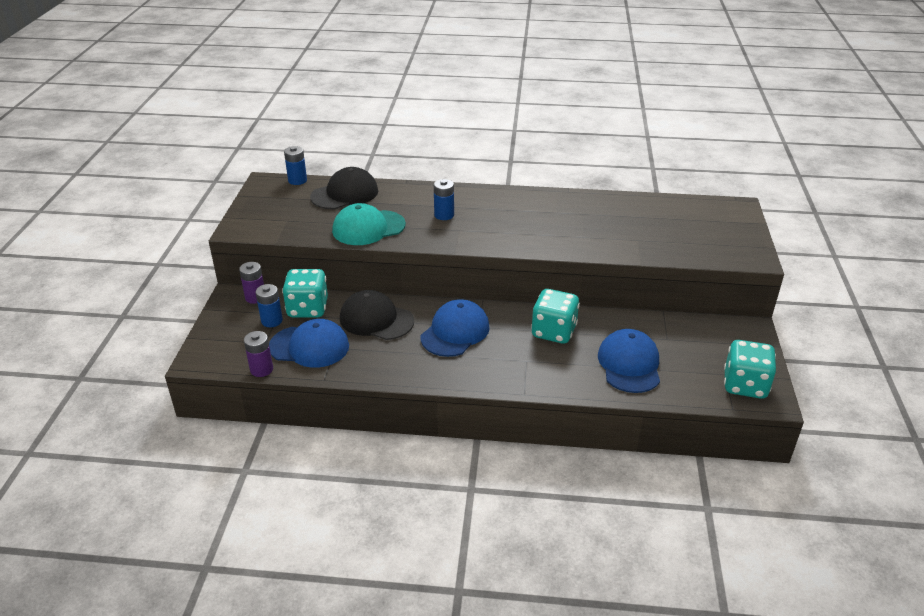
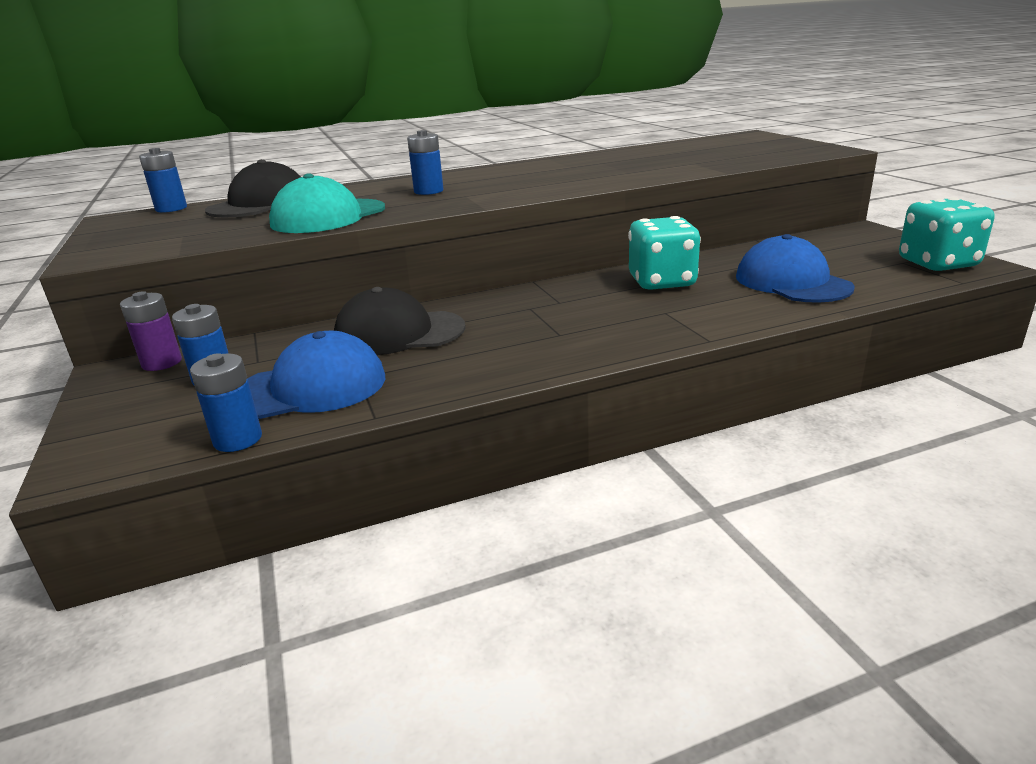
camera: 25 degrees left, 10 degrees down
purple battery [244,331,273,377] -> blue battery [190,353,262,452]
turquoise dice [282,269,328,318] -> none
blue cap [421,299,490,357] -> none

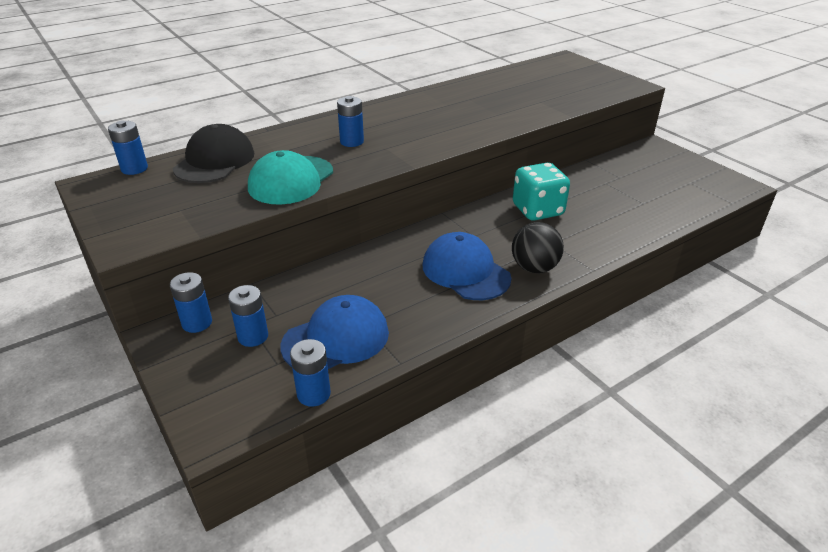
camera: 15 degrees left, 10 degrees up
purple battery [120,291,182,371] -> blue battery [170,272,212,333]
black cap [334,287,466,355] -> none
blue cap [736,234,855,303] -> blue cap moved to [423,232,511,300]
turquoise dice [899,197,994,271] -> none
none -> black ball [512,222,564,273]

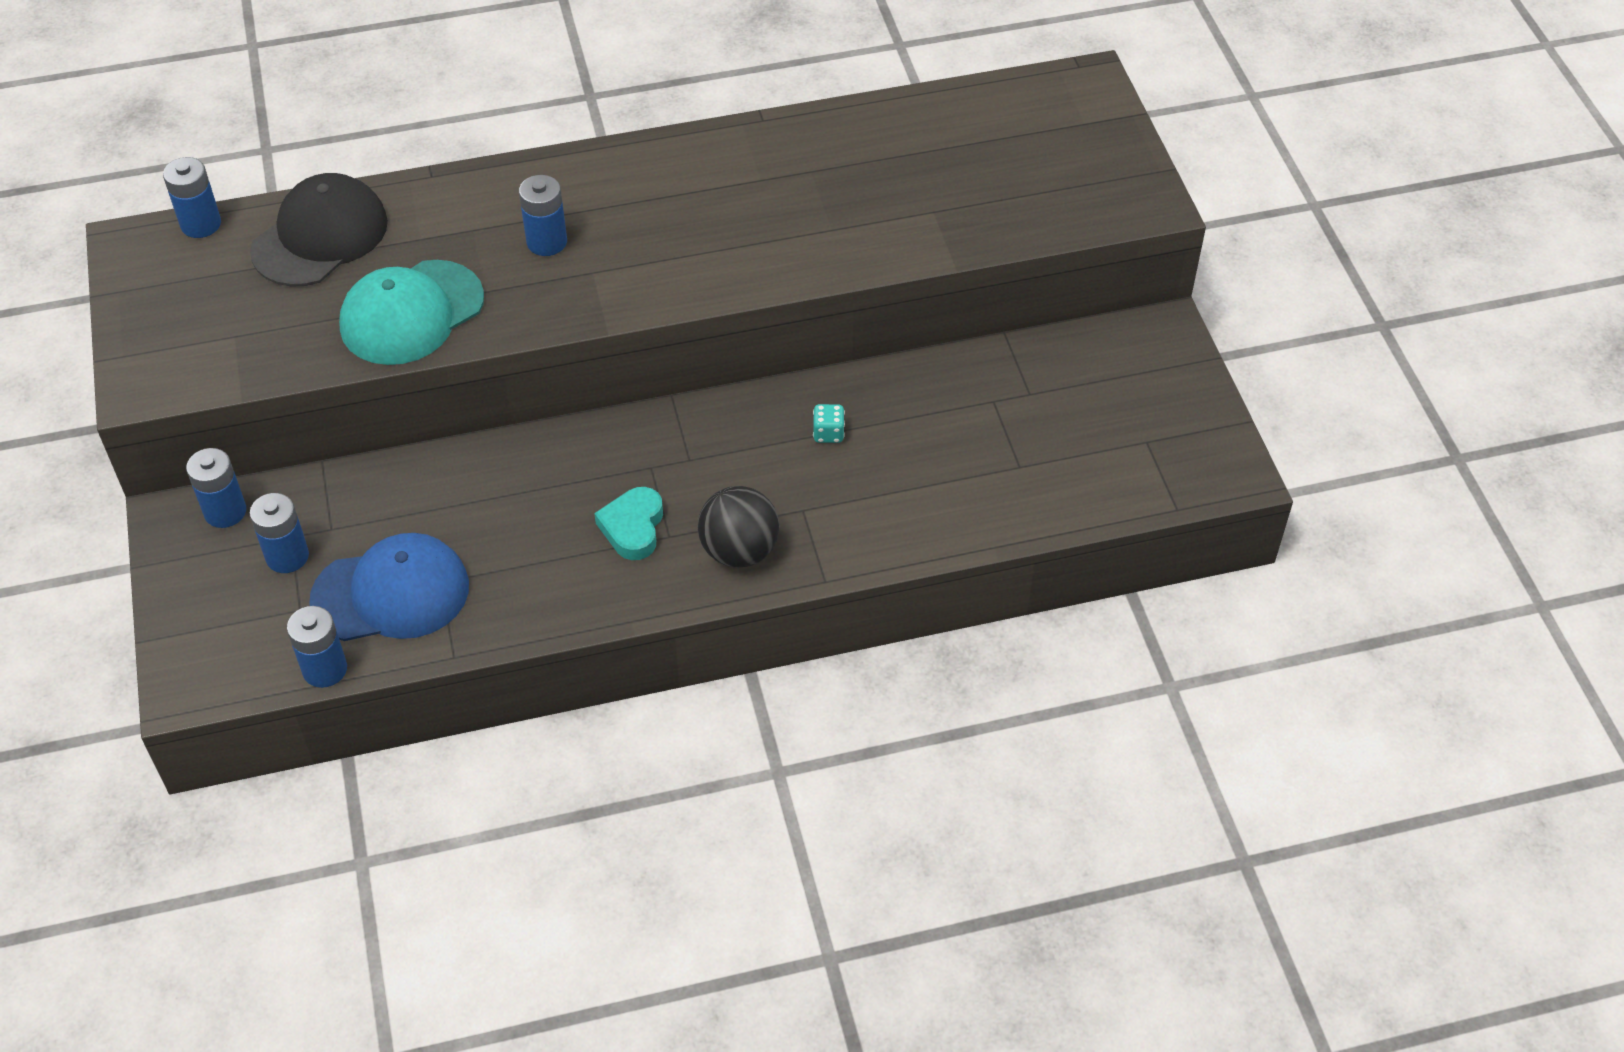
camera: 20 degrees right, 15 degrees up
blue cap [423,232,511,300] -> turquoise heart [594,487,663,560]
turquoise dice [513,163,570,221] -> turquoise dice [813,404,845,443], size x0.40

